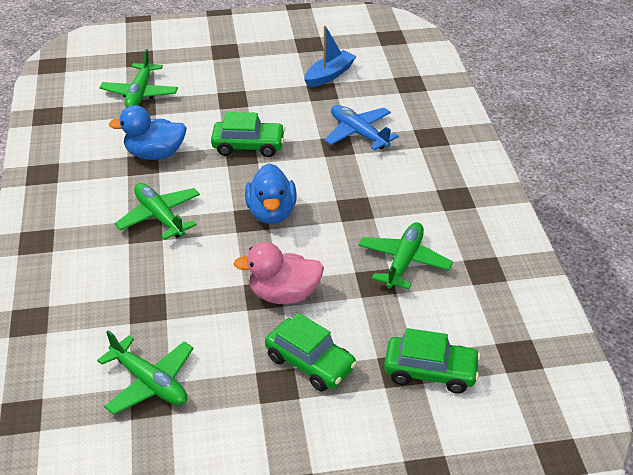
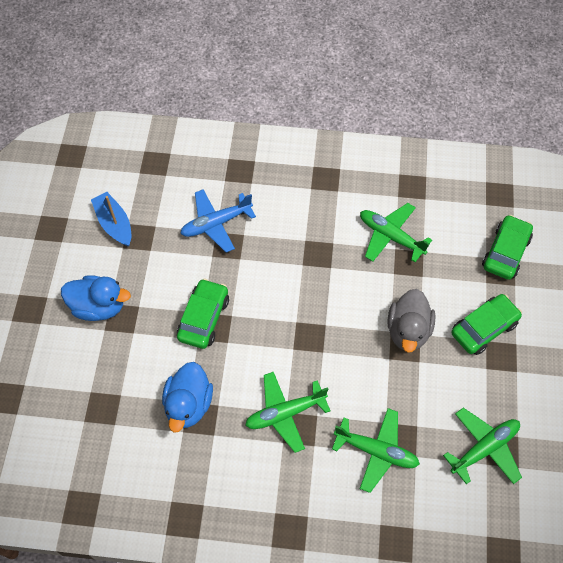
camera: 75 degrees left, 20 degrees up
green plane [99,49,178,108] -> green plane moved to [332,408,420,493]
pink duck [234,242,324,304] -> grey duck [387,289,435,353]
blue duck [245,163,297,224] -> blue duck moved to [61,275,131,321]

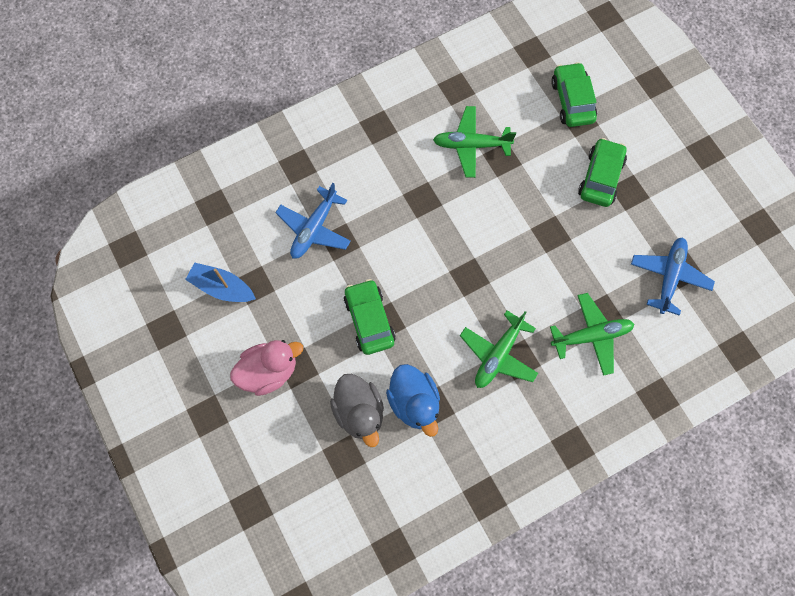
camera: 35 degrees left, 10 degrees up
blue duck [61,275,131,321] -> pink duck [230,340,303,396]
grey duck [387,289,435,353] -> grey duck moved to [330,374,384,447]
green plane [443,408,522,484] -> blue plane [631,237,715,316]

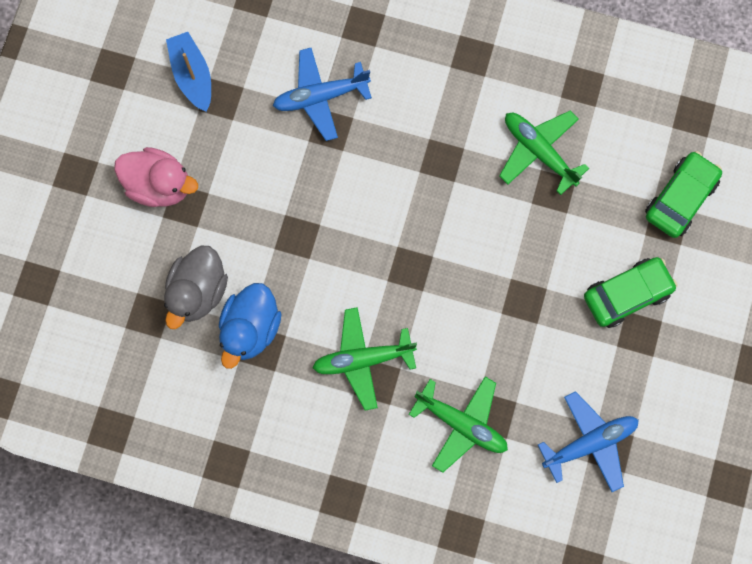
camera: 45 degrees right, 5 degrees up
green car [344,279,396,355] -> none

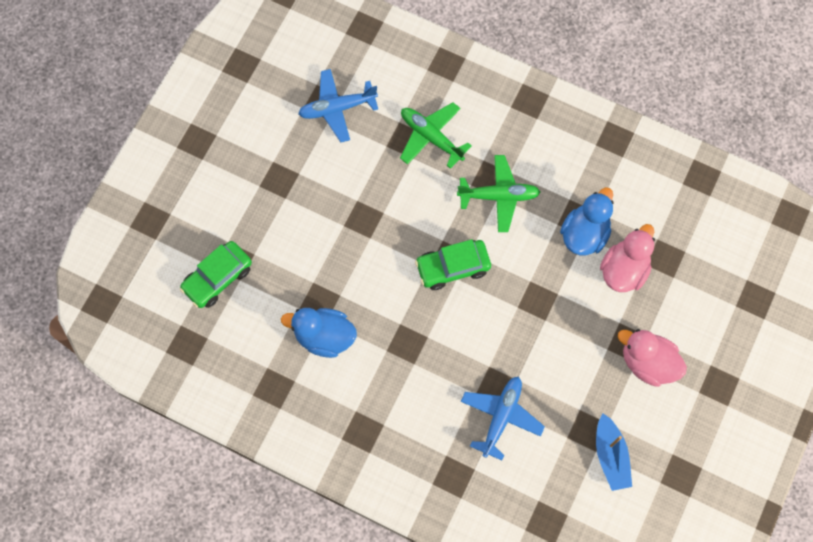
camera: 170 degrees left, 5 degrees down
grey duck [164,246,228,329] -> pink duck [600,224,655,292]
blue plane [273,48,372,141] -> blue plane turned 60 degrees counterclockwise [461,377,545,460]
green plane [499,111,589,195] -> blue duck [281,308,357,358]
green car [584,257,678,328] -> green car moved to [415,239,491,290]

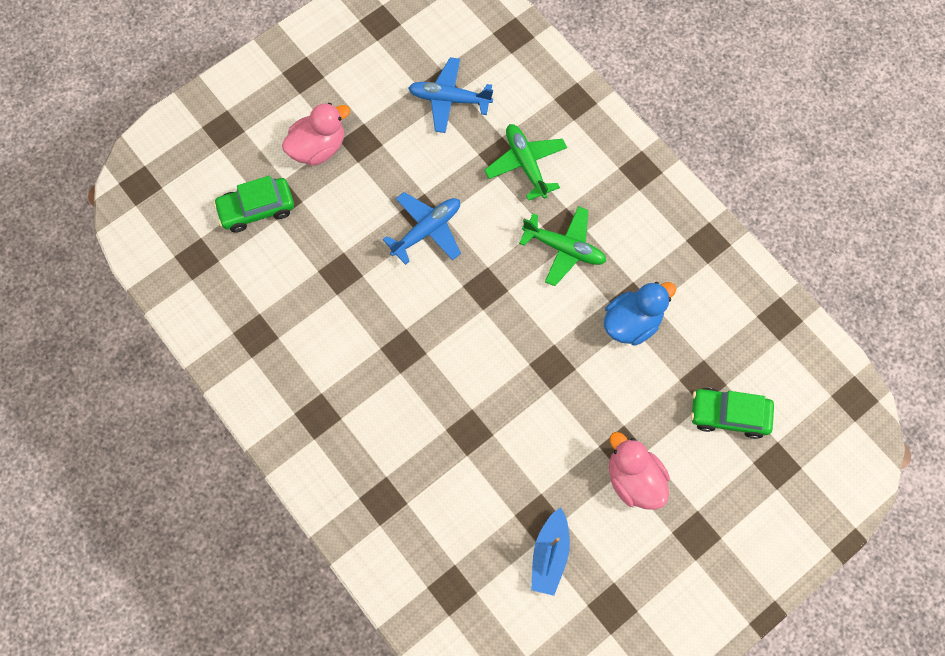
camera: 25 degrees right, 0 degrees up
blue duck [281,308,357,358] -> none
green car [415,239,491,290] -> green car moved to [691,388,774,439]
blue plane [461,377,545,460] -> blue plane moved to [383,192,461,265]
pink duck [600,224,655,292] -> pink duck moved to [282,103,350,166]

